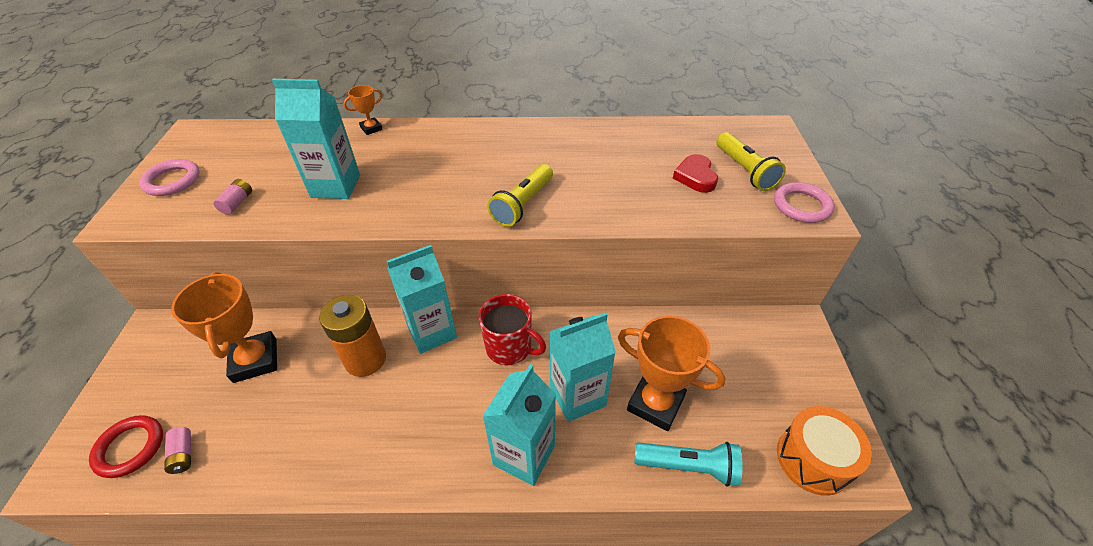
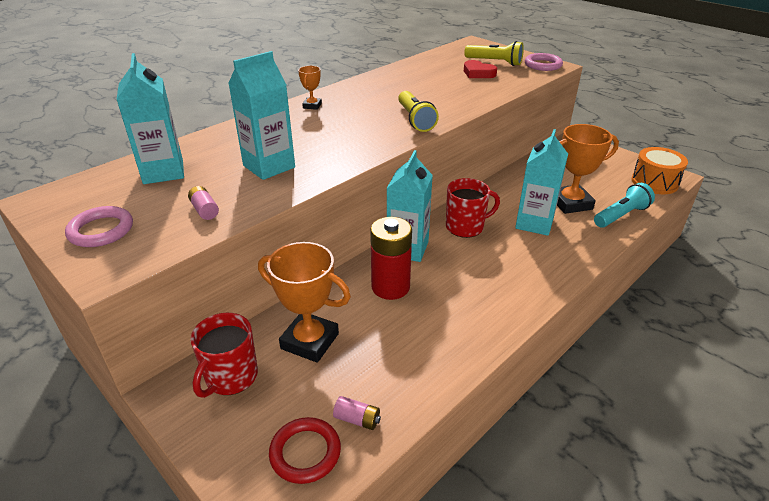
camera: 45 degrees left, 10 degrees down
orange battery [319,295,386,377] -> red battery [370,217,412,300]
orange trophy [343,85,383,135] -> orange trophy moved to [298,66,322,110]
turquoise carton [482,364,556,486] -> turquoise carton moved to [116,53,184,184]
none -> red mug [190,313,258,398]

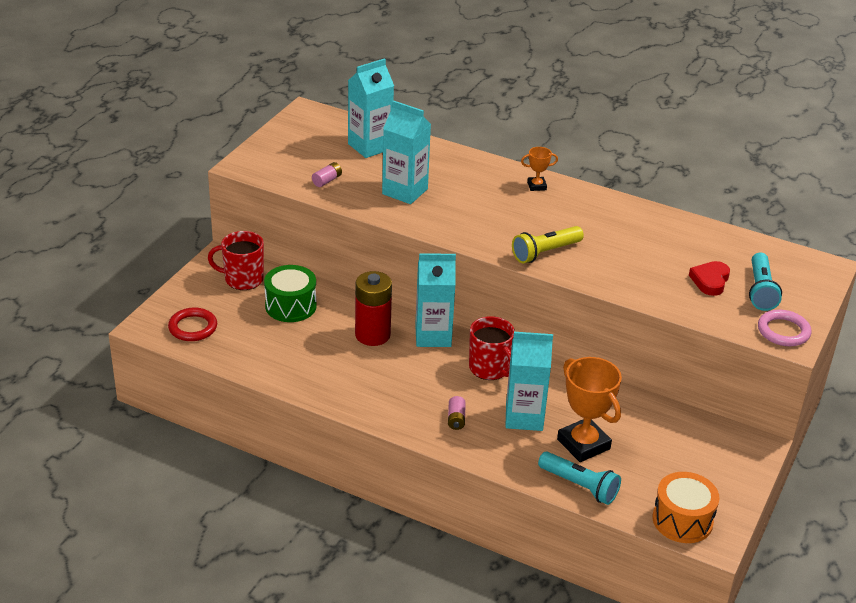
camera: 70 degrees right, 0 degrees up
pink ring [65,206,133,247] -> none
orange trophy [258,242,351,363] -> green drum [264,265,317,322]
pink battery [333,396,381,430] -> pink battery moved to [448,396,466,430]
yellow flashlight [464,41,524,66] -> turquoise flashlight [749,253,782,311]

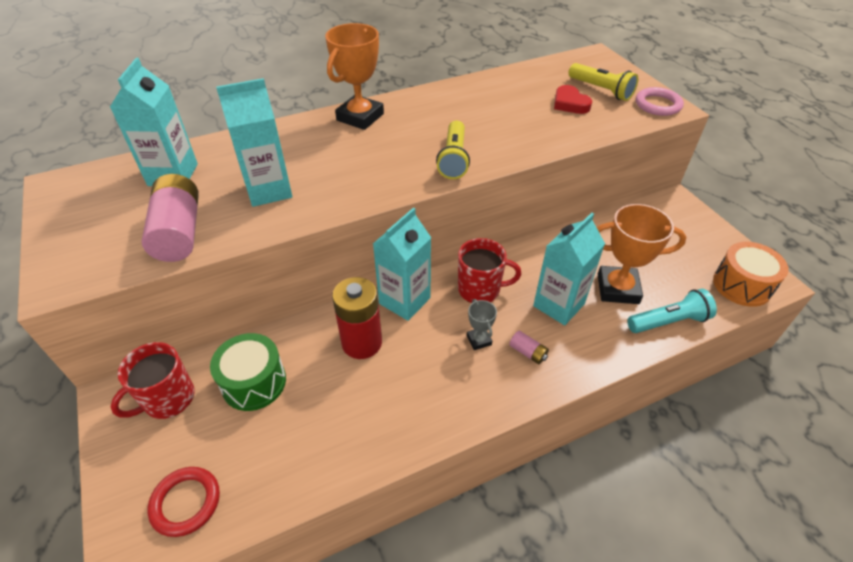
camera: 50 degrees left, 10 degrees up
pink battery [312,162,342,187] -> pink battery [142,174,199,262], size x2.25
orange trophy [521,147,558,191] -> orange trophy [325,23,384,130], size x2.06
turquoise flashlight [749,253,782,311] -> yellow flashlight [568,63,638,101]
none -> grey trophy [467,299,497,350]

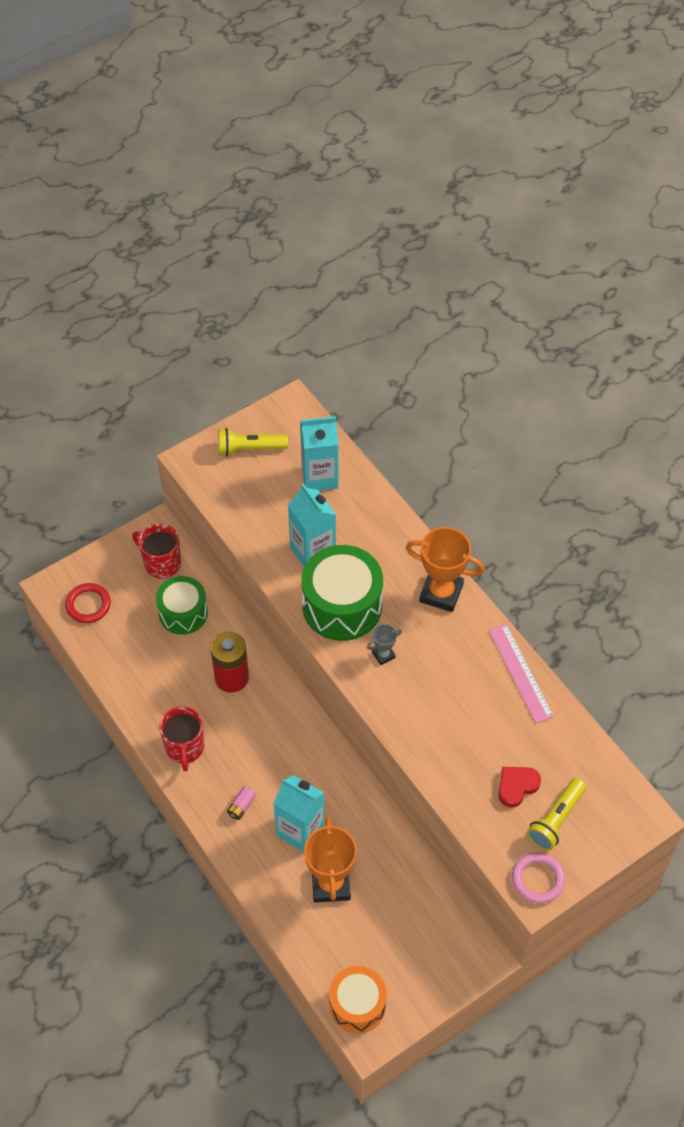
camera: 80 degrees right, 10 degrees up
pink battery [142,174,199,262] -> none
turquoise carton [373,208,431,321] -> none
yellow flashlight [436,121,470,179] -> yellow flashlight moved to [218,428,288,457]
red mug [458,238,521,303] -> red mug moved to [159,706,204,771]
grey trophy [467,299,497,350] -> grey trophy moved to [367,624,402,665]
turquoise flashlight [627,289,717,333] -> none
none -> green drum [301,545,383,641]
none -> pink ruler [489,624,554,723]

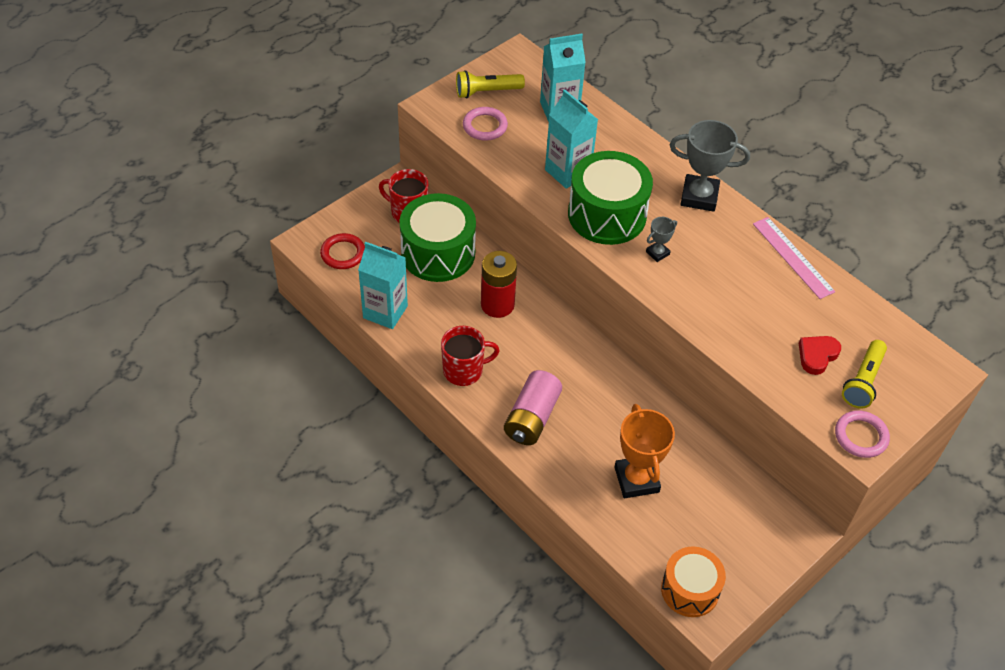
camera: 10 degrees left, 5 degrees down
green drum [156,576,208,635] -> green drum [399,193,476,282], size x1.54
red mug [159,706,204,771] -> red mug turned 90 degrees counterclockwise [441,326,500,386]
pink battery [227,786,256,820] -> pink battery [504,370,562,445], size x2.25
turquoise carton [273,775,325,852] -> turquoise carton moved to [358,242,408,329]
orange trophy [406,527,484,612] -> grey trophy [670,120,750,212]
none -> pink ring [463,107,508,141]

